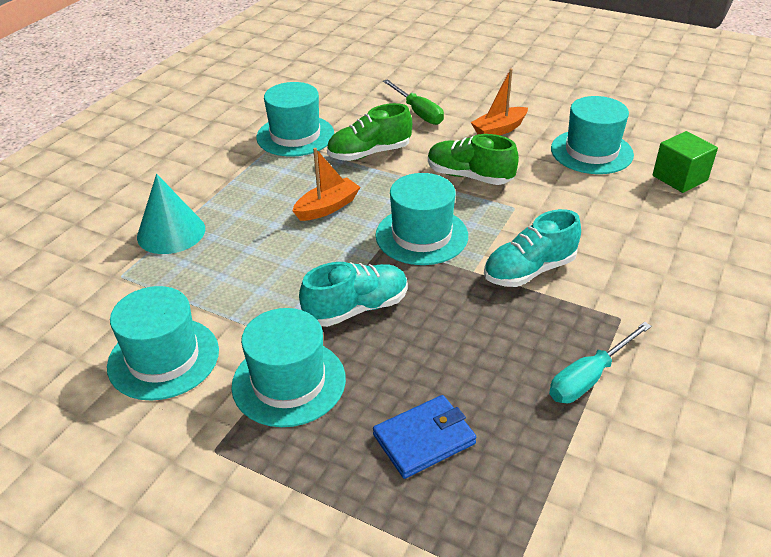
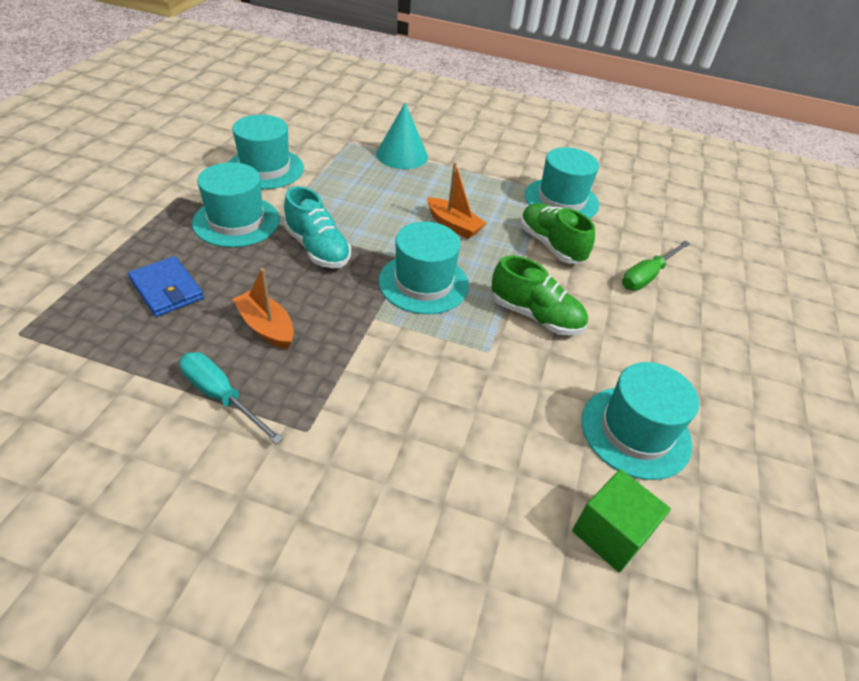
camera: 75 degrees right, 5 degrees up
green shoe [428,134,519,185] -> green shoe turned 105 degrees clockwise [491,255,588,336]
orange boat [471,68,528,135] -> orange boat moved to [232,268,294,349]
turquoise shoe [484,209,581,287] -> none

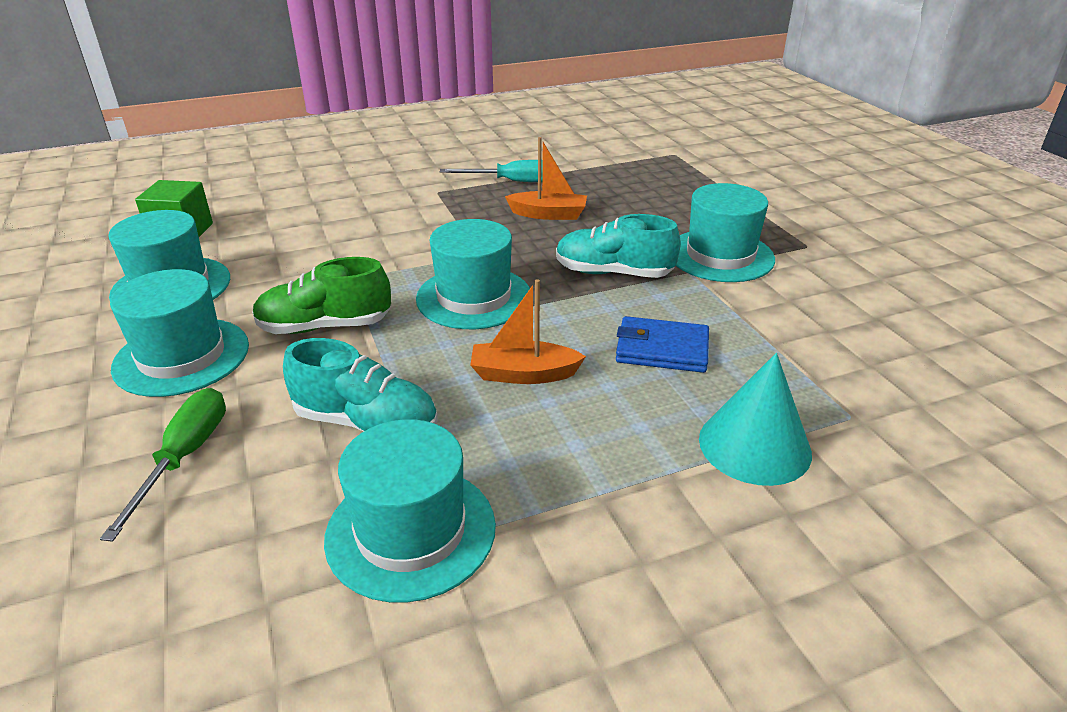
camera: 145 degrees right, 10 degrees down
blue wallet [128,256,204,317] -> blue wallet moved to [616,316,709,373]
turquoise hat [229,115,304,189] -> turquoise hat moved to [110,269,249,397]
green shoe [520,203,595,264] -> turquoise shoe [283,338,438,432]

